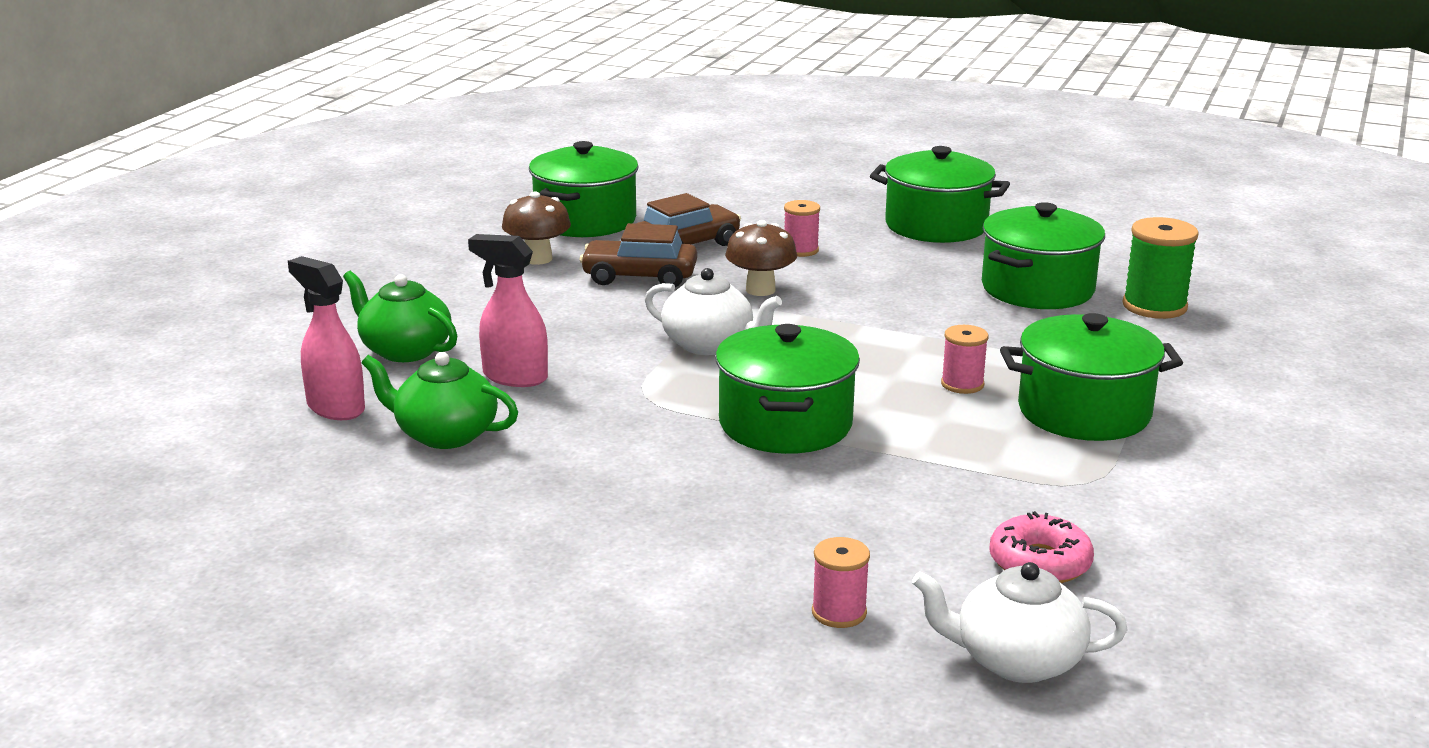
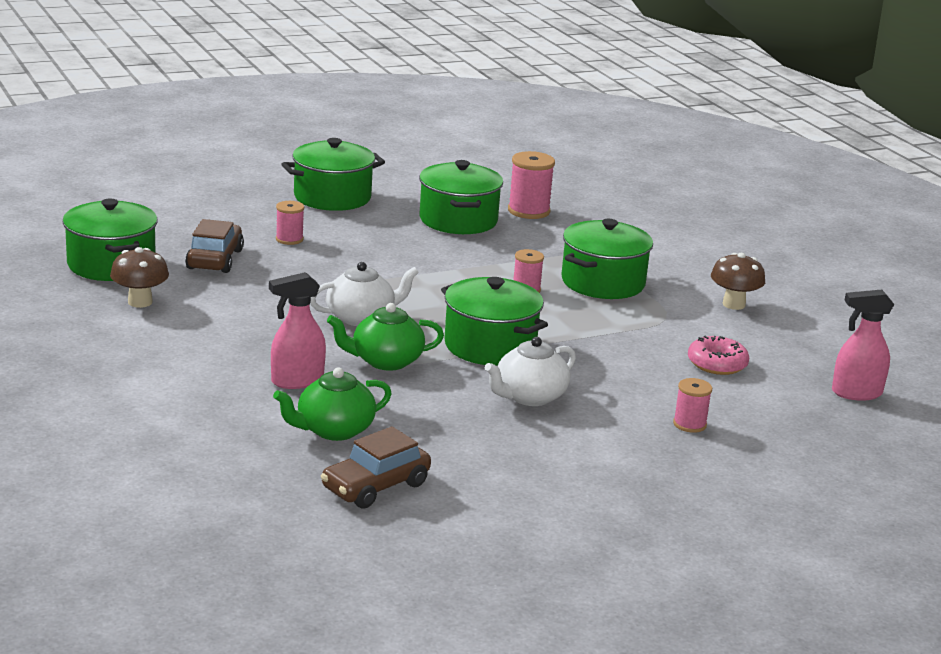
camera: 50 degrees left, 0 degrees up
pink spray bottle [288,256,365,420] -> pink spray bottle moved to [832,290,894,401]
green teapot [343,271,457,362] -> green teapot moved to [327,303,444,371]
brown car [580,223,697,287] -> brown car moved to [321,426,431,509]
brown mushroom [725,220,797,296] -> brown mushroom moved to [711,253,765,310]
white teapot [912,562,1128,683] -> white teapot moved to [485,337,576,406]
green spool [1122,217,1199,319] -> pink spool [508,151,555,219]

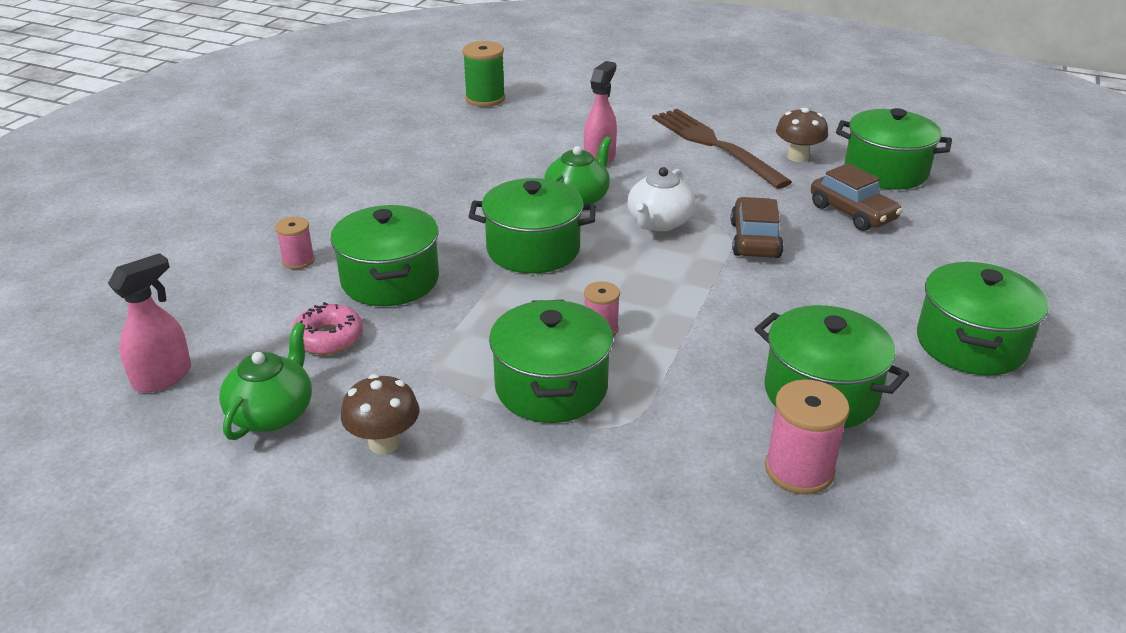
camera: 140 degrees right, 10 degrees up
green teapot [273,367,392,441] -> green teapot moved to [219,322,312,440]
pink spool [276,201,304,245] -> none
brown car [321,426,431,509] -> brown car moved to [730,197,784,258]
white teapot [485,337,576,406] -> none
none -> green pot [331,205,439,306]
none -> green spool [462,41,505,107]
none -> brown fork [652,109,792,189]

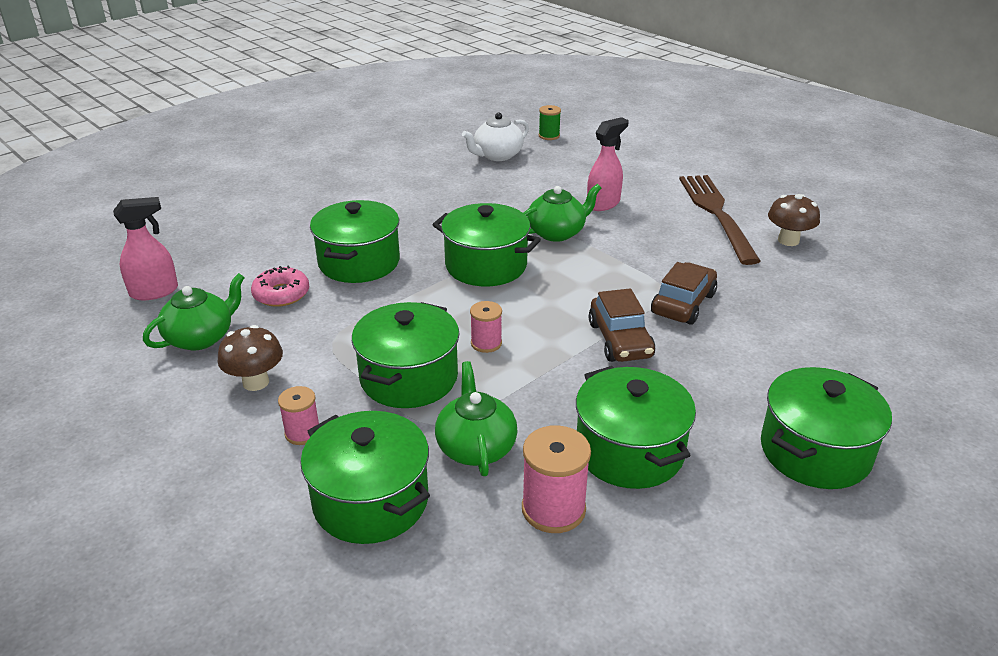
camera: 25 degrees right, 0 degrees up
pink spool [275,217,315,269] -> pink spool moved to [278,386,319,445]
green spool [462,41,505,107] -> green spool [539,105,561,140], size x0.61
white teapot [627,167,696,231] -> white teapot moved to [462,112,529,161]
brown car [811,163,902,231] -> brown car moved to [589,288,655,362]
green pot [836,108,952,190] -> green pot moved to [300,411,430,544]
none -> green teapot [435,361,518,476]

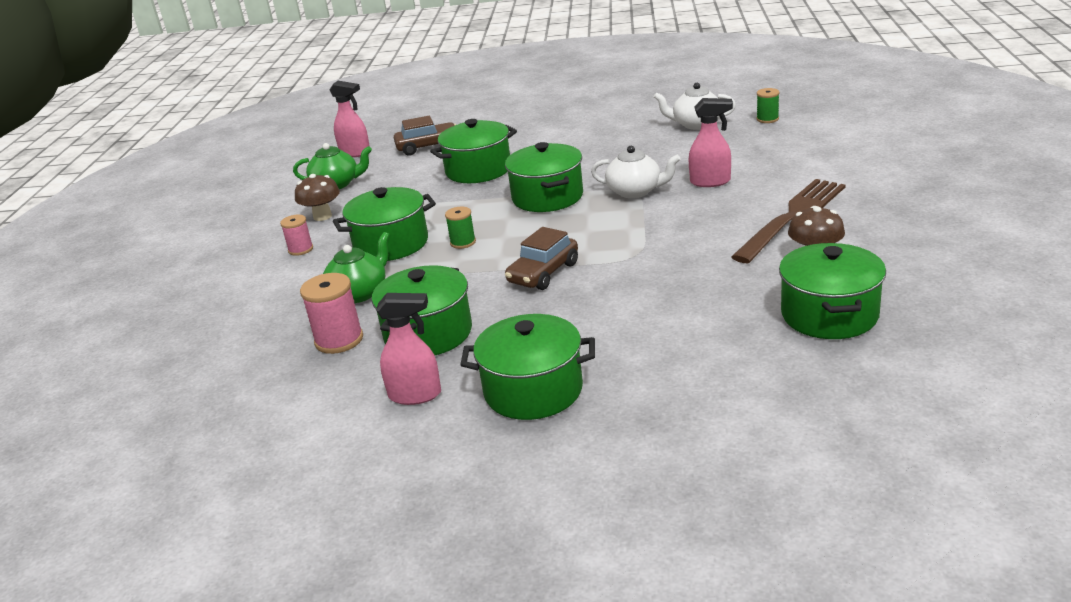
camera: 50 degrees right, 5 degrees down
pink donut [251,266,309,307] -> none
green pot [300,411,430,544] -> green pot moved to [779,243,886,339]
pink spool [470,301,502,353] -> green spool [445,206,476,249]
green teapot [523,184,601,242] -> white teapot [591,146,680,198]
brown car [651,262,717,325] -> brown car moved to [394,116,456,155]
none -> pink spray bottle [376,293,441,405]

